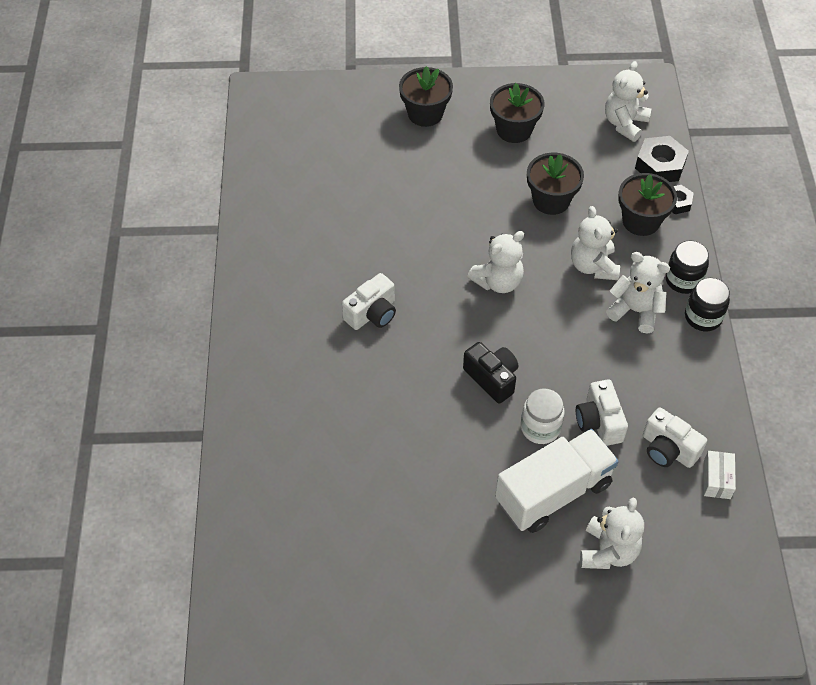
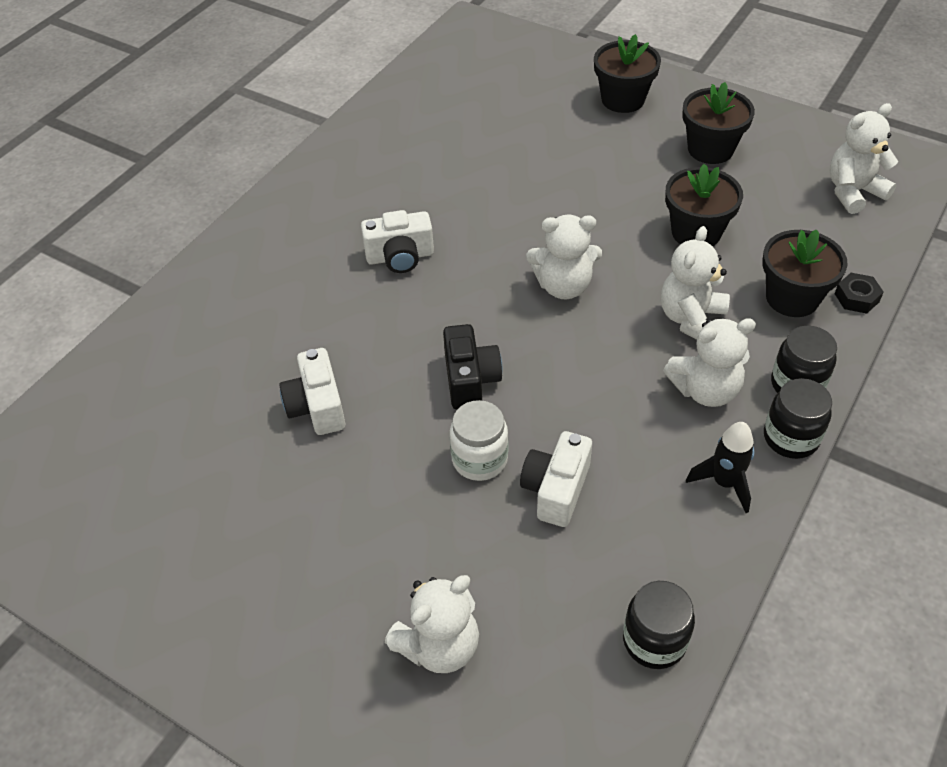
camera: 35 degrees right, 5 degrees down
white truck [495,429,619,533] -> none
white teddy bear [606,252,670,334] -> white teddy bear turned 105 degrees clockwise [663,318,756,407]
black nut [635,136,689,182] -> none
white camera [643,407,707,468] -> white camera moved to [279,348,345,435]
white box [704,451,736,499] -> black jar [623,581,695,669]
none -> black rocket [686,422,754,513]

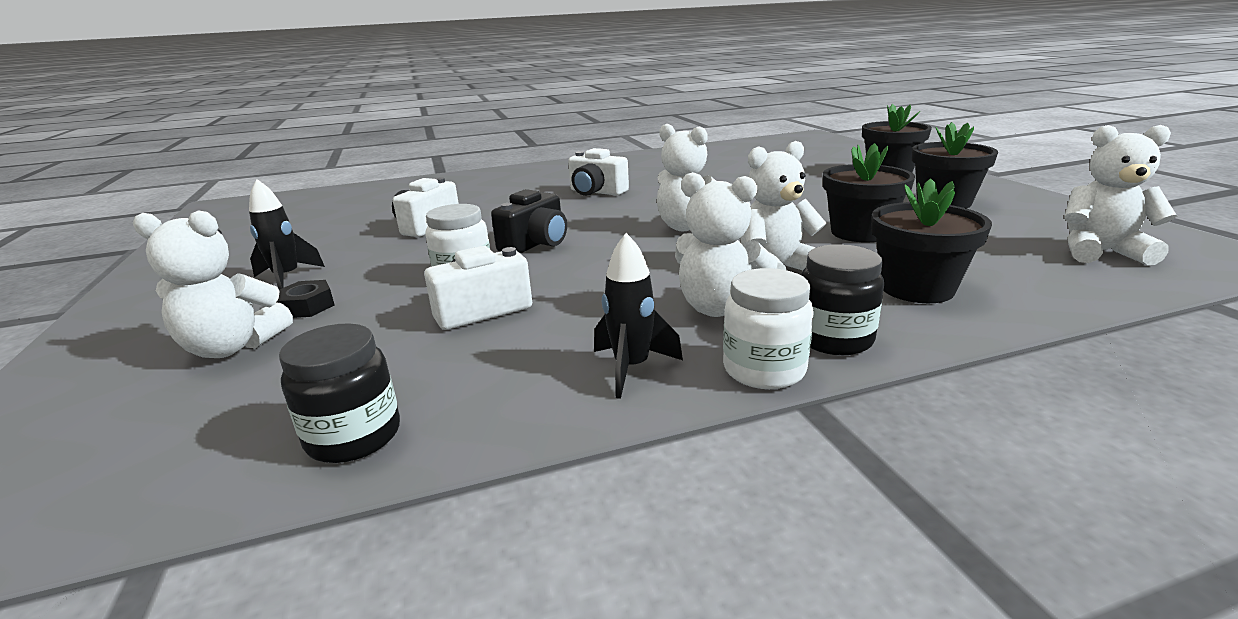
camera: 40 degrees right, 25 degrees down
black jar [764,378,832,459] -> white jar [723,268,814,389]
black nut [835,273,884,314] -> black nut moved to [277,280,335,318]
none -> black rocket [249,179,325,289]

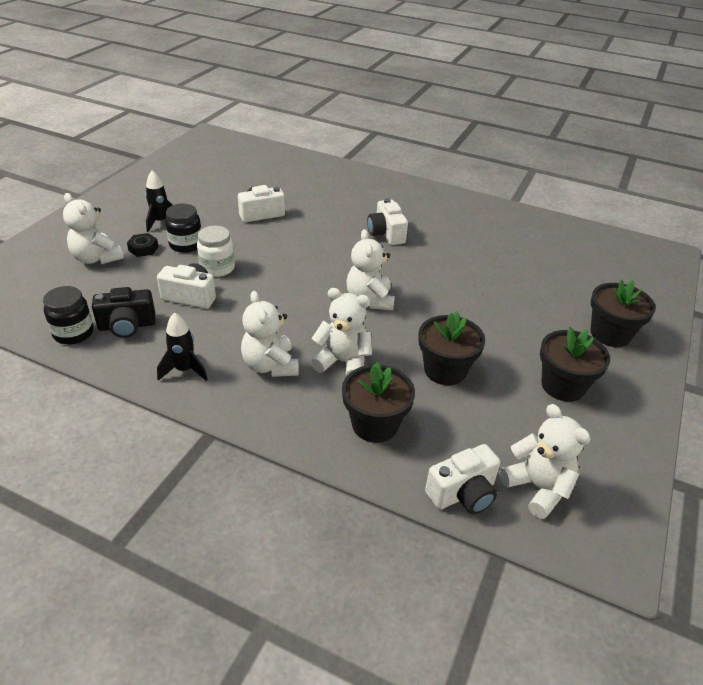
camera: 40 degrees right, 15 degrees up
black camera [491,189,567,254] -> black camera moved to [92,287,155,338]
white jar [723,268,814,389] -> none
black jar [801,244,884,355] -> black jar moved to [165,204,201,253]
none -> white camera [425,444,500,514]

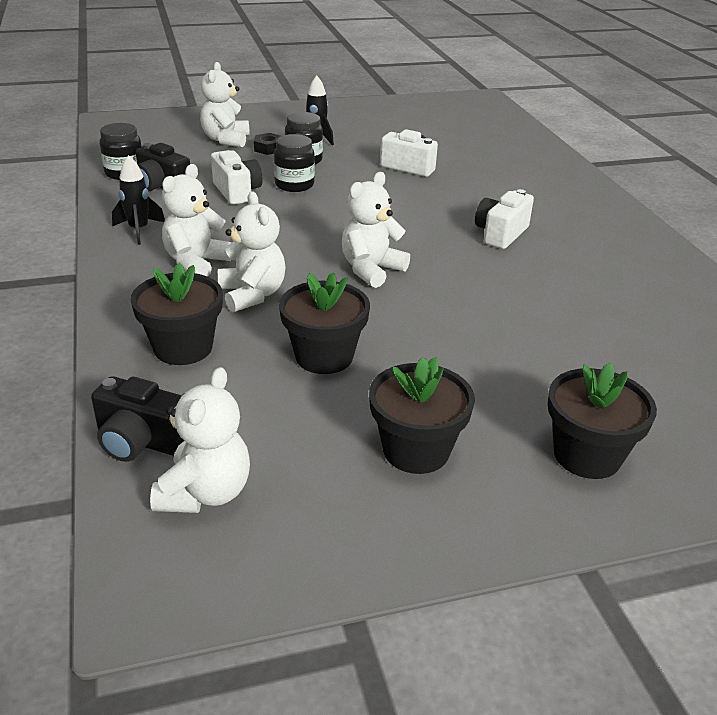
camera: 50 degrees right, 5 degrees down
white jar [197,226,235,277] -> black jar [274,134,315,192]
white camera [425,444,500,514] -> black camera [91,376,184,462]

